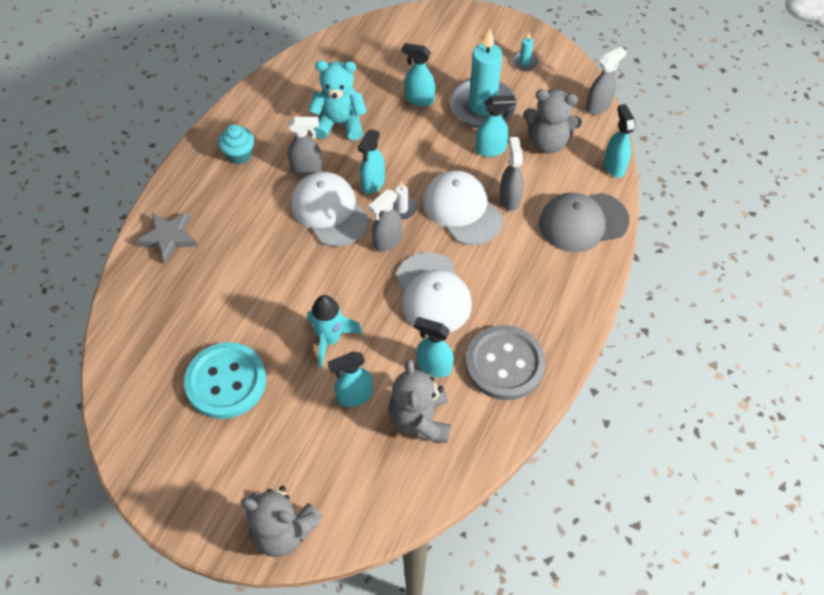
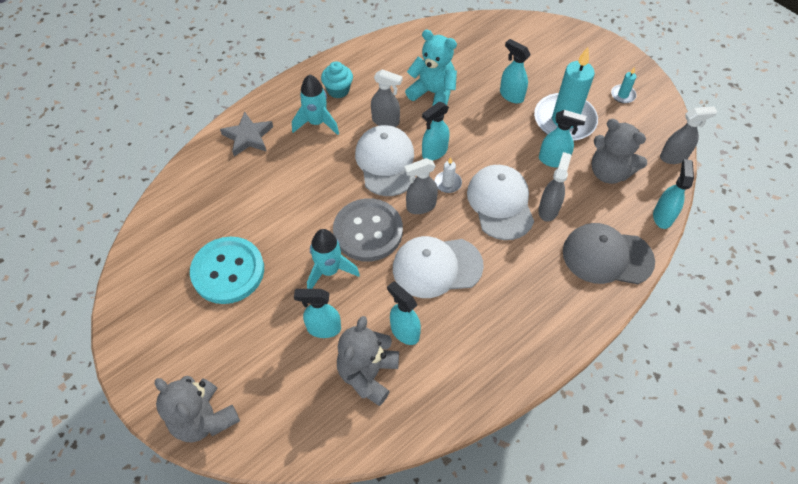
camera: 25 degrees right, 0 degrees up
white cap [396,252,472,333] -> white cap turned 75 degrees clockwise [393,236,484,298]
grey button [466,325,546,400] -> grey button moved to [333,198,403,262]
none -> turquoise rocket [292,74,339,135]

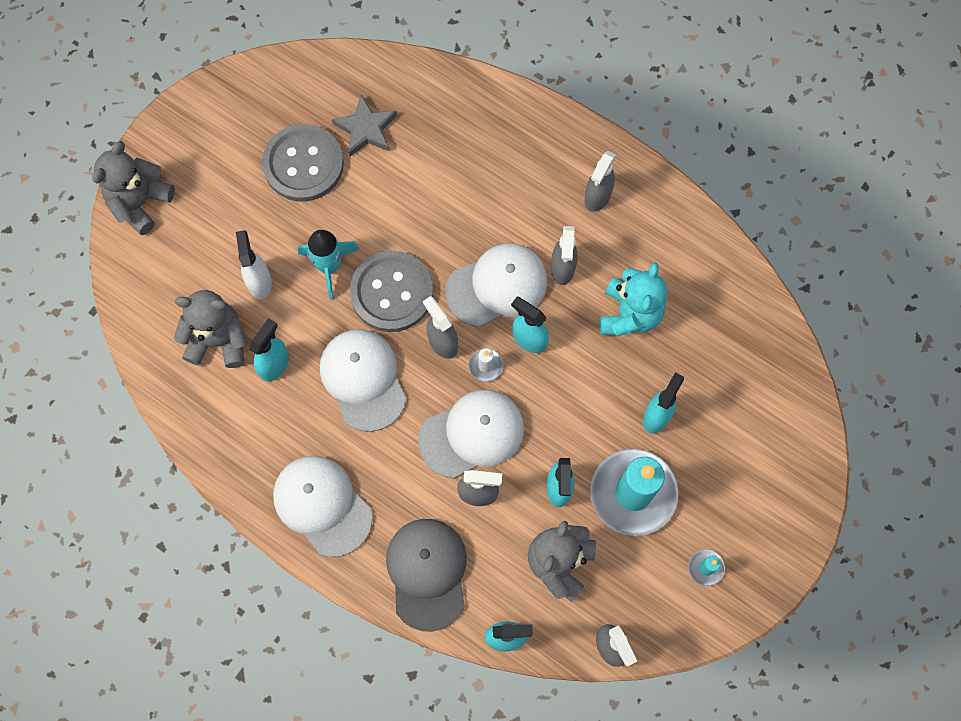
camera: 75 degrees right, 15 degrees up
turquoise button [190,237,264,304] -> grey button [262,124,344,202]
grey star [220,112,273,156] -> grey star moved to [332,95,397,156]
turquoise rocket [292,74,339,135] -> none
turquoise spray bottle [294,289,341,338] -> white spray bottle [236,230,272,299]
turquoise cupcake [321,61,353,98] -> grey spray bottle [584,151,616,212]
none -> white cap [273,455,372,557]

